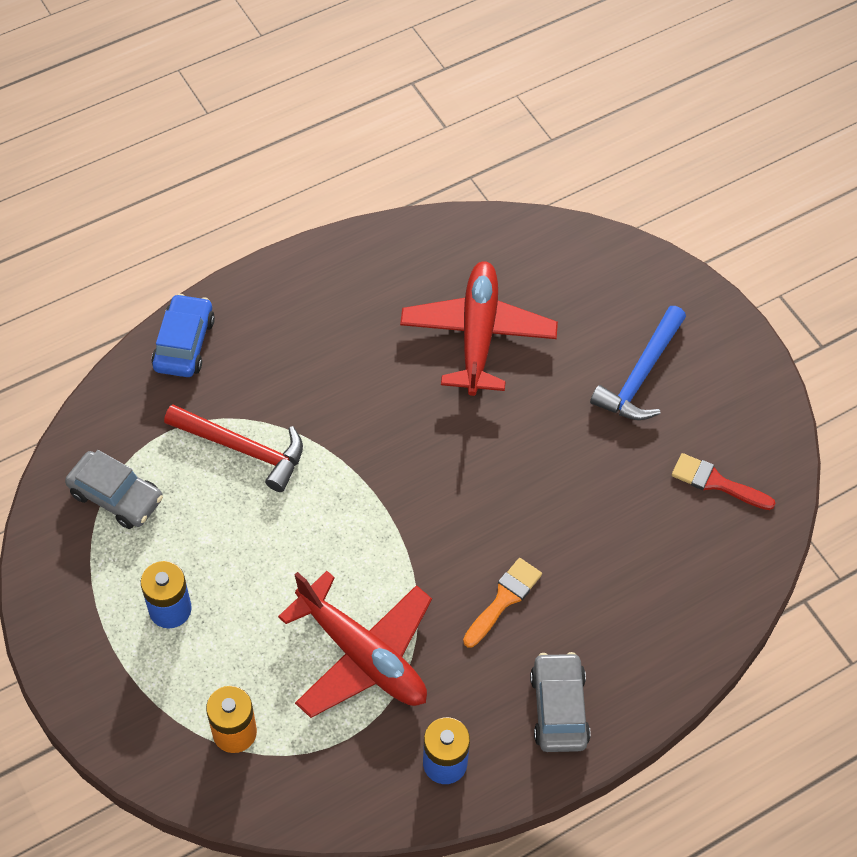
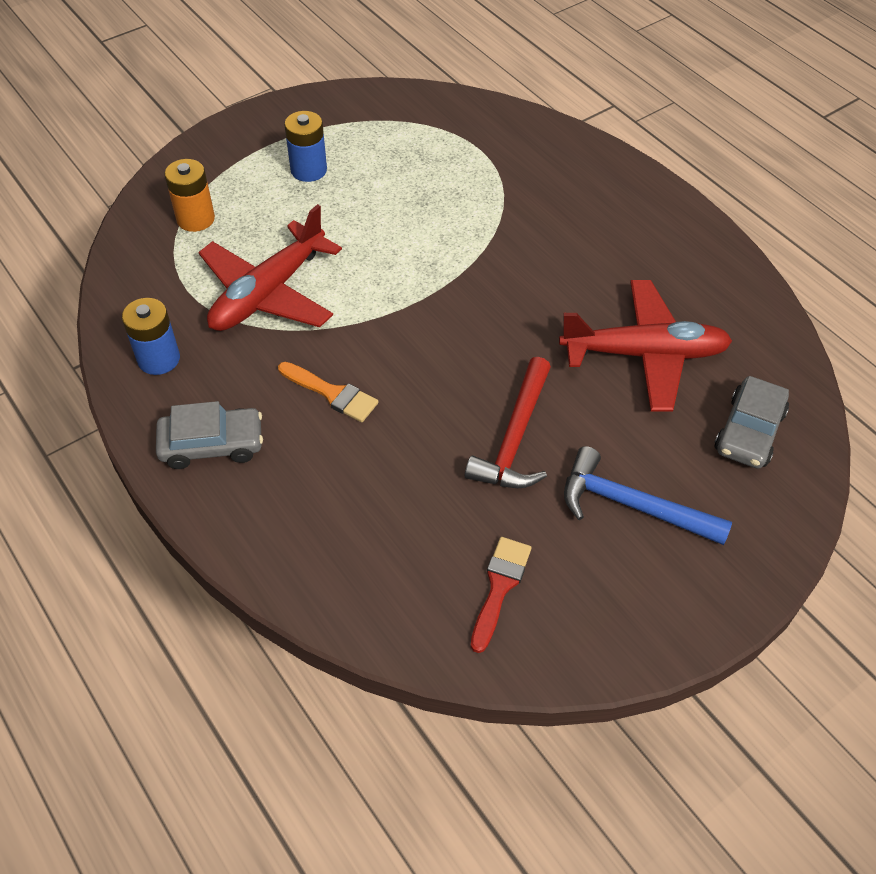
camera: 85 degrees right, 5 degrees down
grey car [65,450,163,529] -> grey car moved to [714,376,789,469]
blue car [151,294,215,377] -> none
red hammer [164,404,303,492] -> red hammer moved to [465,357,551,488]

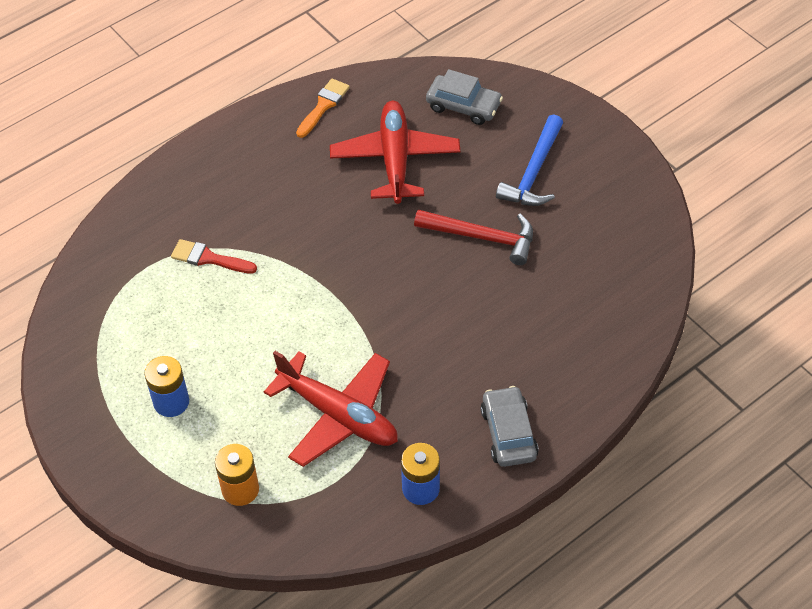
camera: 90 degrees left, 0 degrees up
orange brush [278,362,378,422] -> orange brush moved to [296,78,350,138]
red brush [471,537,532,653] -> red brush moved to [171,239,257,274]

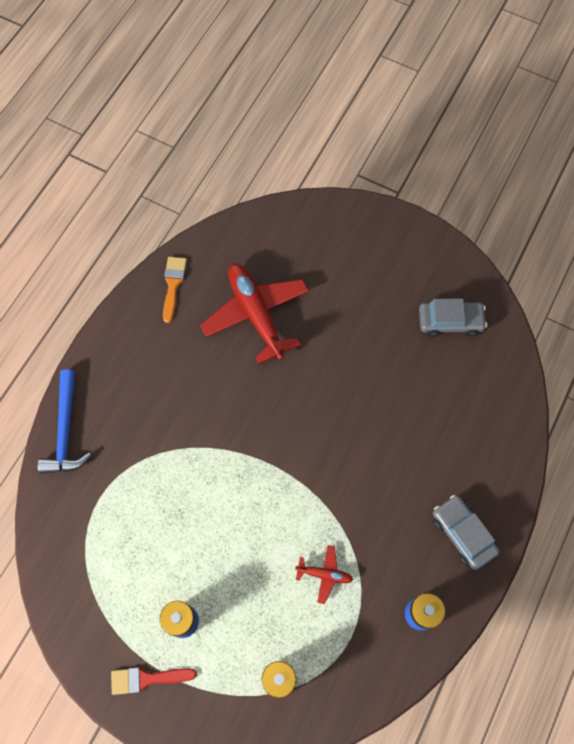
camera: 25 degrees left, 15 degrees up
red brush [171,239,257,274] -> red brush moved to [111,667,197,695]
red plane [264,351,398,467] -> red plane [295,545,353,604], size x0.45
red hammer [414,210,533,265] -> none
grey car [426,69,503,125] -> grey car moved to [419,299,487,337]
blue hammer [496,114,563,206] -> blue hammer moved to [38,370,91,474]

